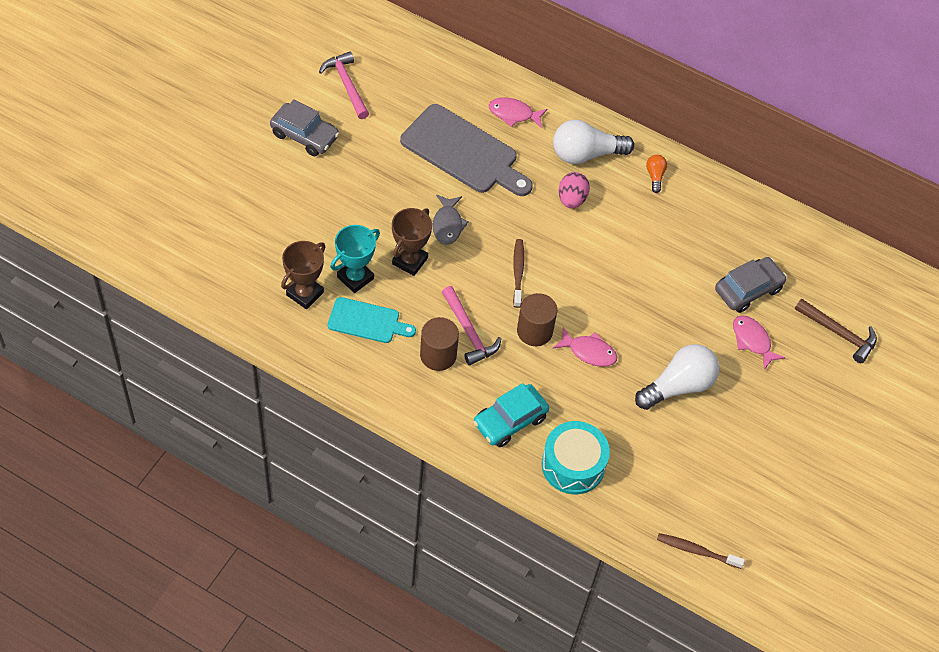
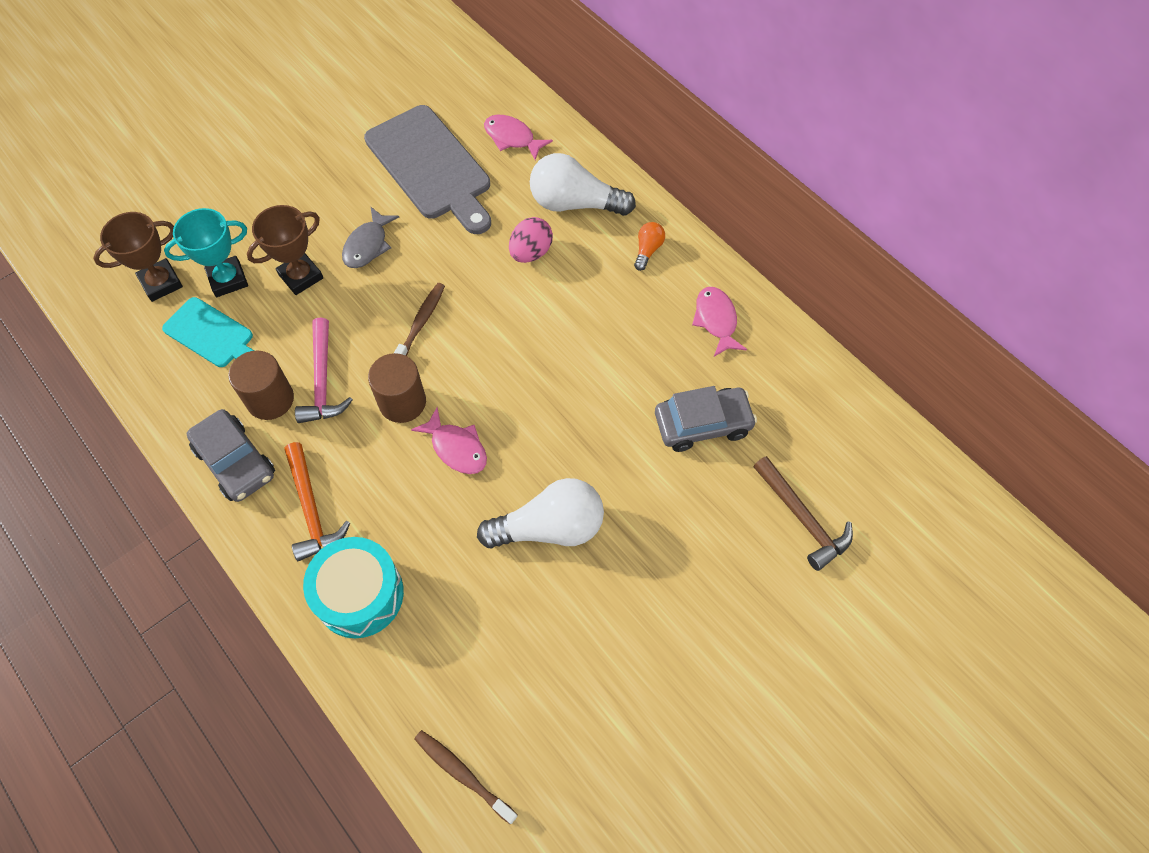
camera: 25 degrees right, 5 degrees up
grey car [270,99,340,156] -> grey car moved to [187,409,275,502]
pink hammer [319,51,369,119] -> none
turquoise car [473,383,549,447] -> orange hammer [284,442,350,561]
pink fish [733,315,786,370] -> pink fish moved to [692,287,747,357]

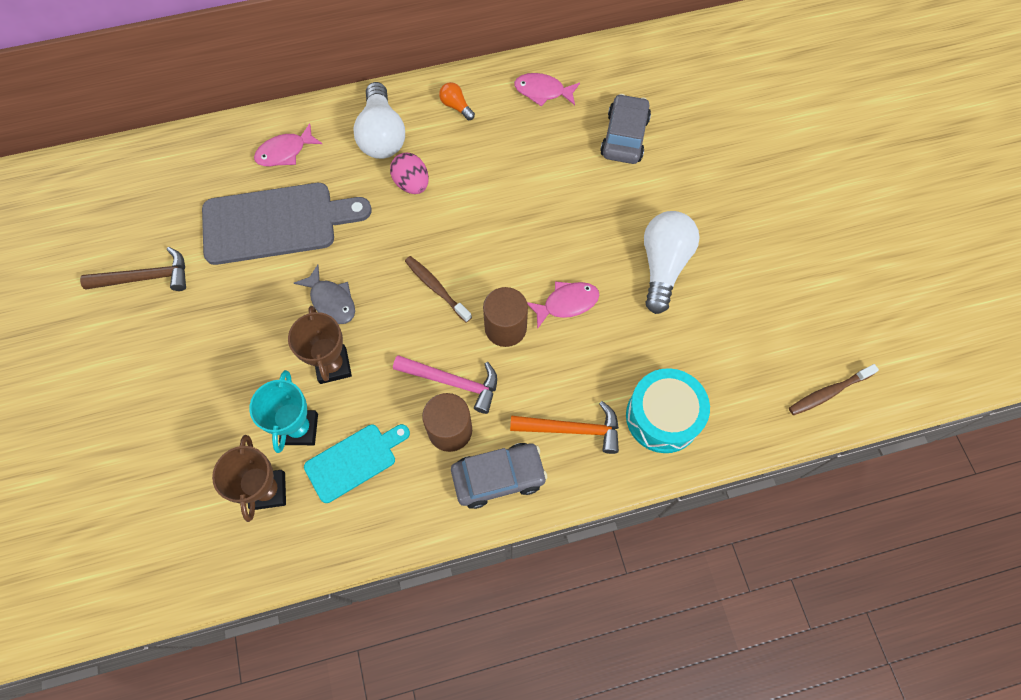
camera: 65 degrees left, 5 degrees up
white light bulb [530,153,636,216] -> white light bulb turned 45 degrees counterclockwise [353,82,405,159]
brown hammer [753,456,853,571] -> brown hammer moved to [80,247,186,291]

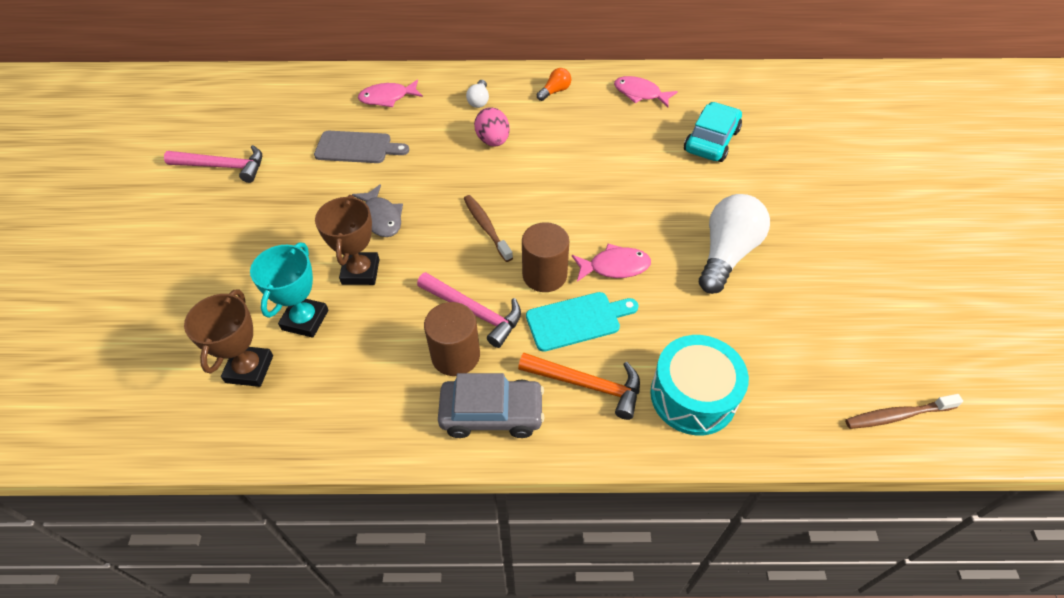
camera: 15 degrees right, 15 degrees down
brown hammer [80,247,186,291] -> pink hammer [164,145,262,183]
grey cutting board [202,183,372,265] -> grey cutting board [314,131,409,163], size x0.57
turquoise cutting board [304,424,410,503] -> turquoise cutting board moved to [526,292,639,352]
white light bulb [353,82,405,159] -> white light bulb [466,80,489,108], size x0.47
orange light bulb [439,82,475,120] -> orange light bulb turned 75 degrees clockwise [537,68,571,101]
grey car [600,94,651,164] -> turquoise car [684,102,742,162]

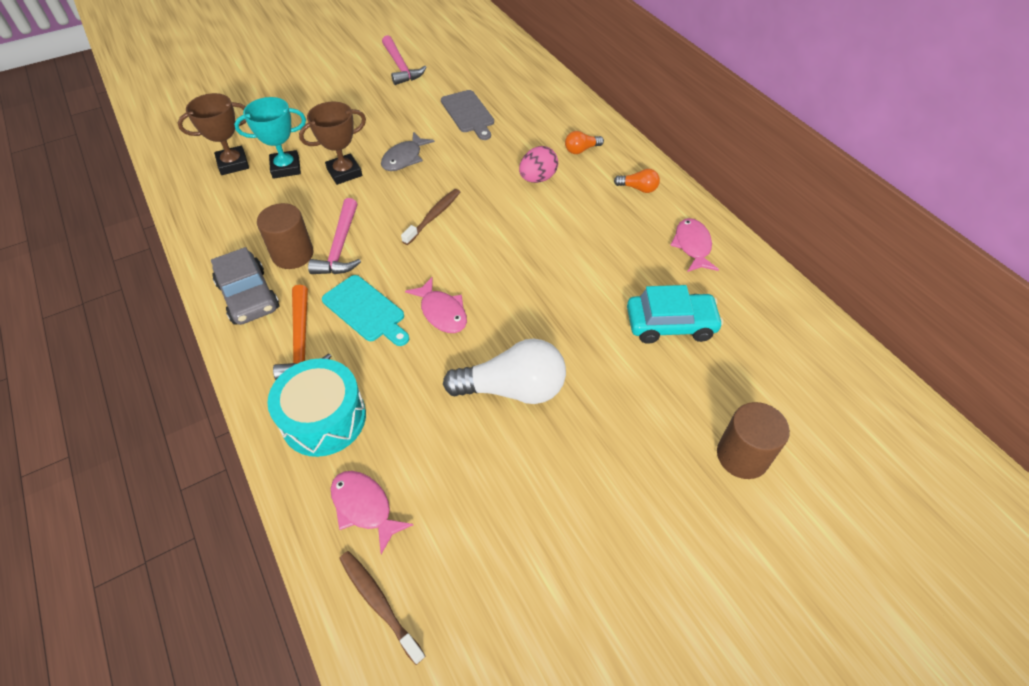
camera: 60 degrees right, 0 degrees up
pink fish [358,80,423,107] -> pink fish moved to [331,471,413,554]
white light bulb [466,80,489,108] -> orange light bulb [565,131,604,154]
brown cylinder [522,222,569,292] -> brown cylinder moved to [717,402,790,479]

